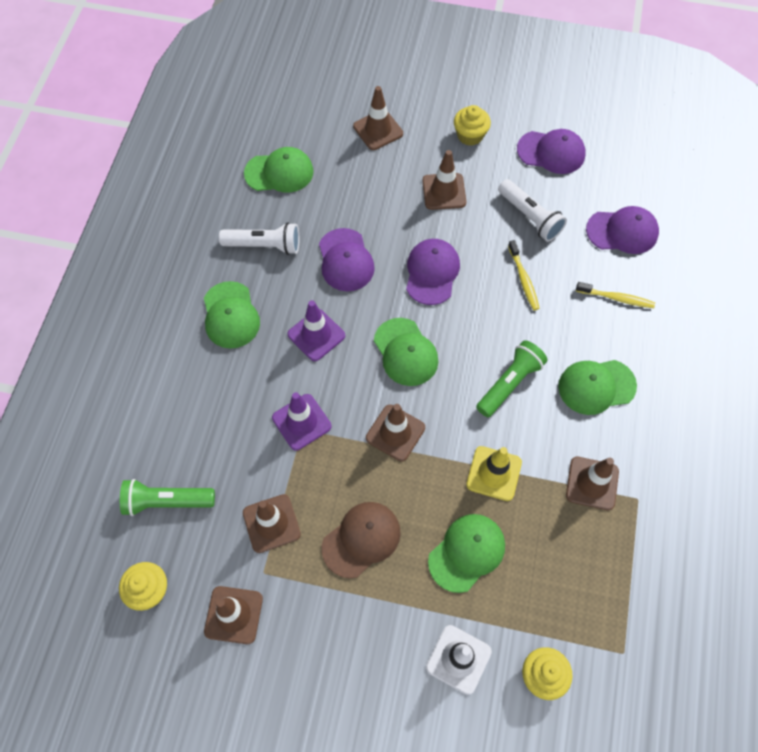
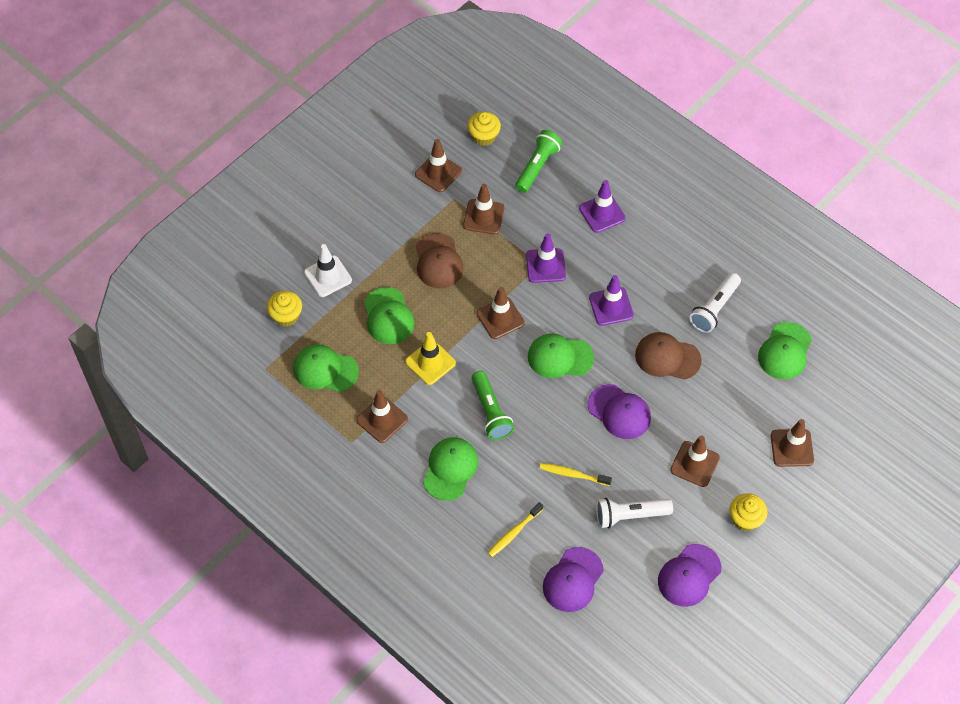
camera: 120 degrees right, 5 degrees down
green cap [204,281,260,349] -> green cap moved to [293,344,359,392]
purple cap [319,228,375,291] -> brown cap [635,332,702,380]
none -> purple traffic cone [579,180,626,233]

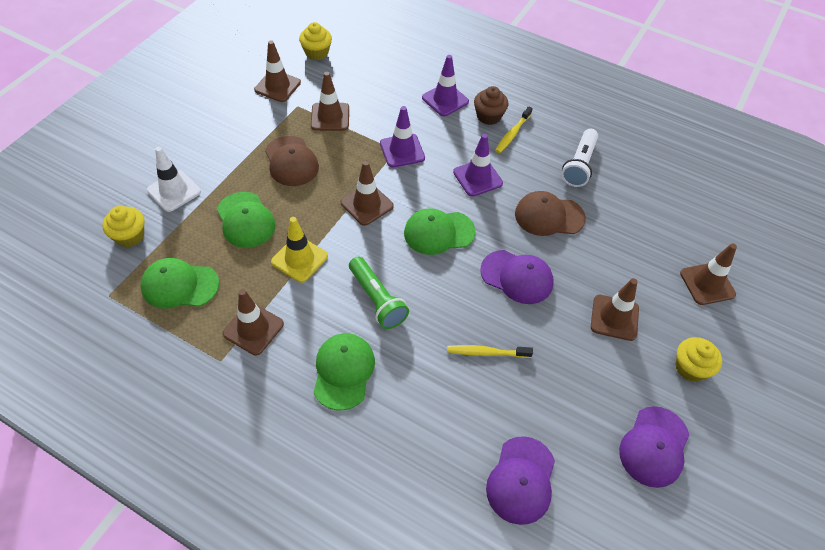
camera: 15 degrees left, 5 degrees down
yellow toothbrush [488,502,543,557] -> yellow toothbrush moved to [495,106,533,153]
green flashlight [515,130,562,193] -> none
white flashlight [596,498,673,528] -> none
green cap [758,322,812,379] -> none
none -> brown cupcake [474,86,508,125]

